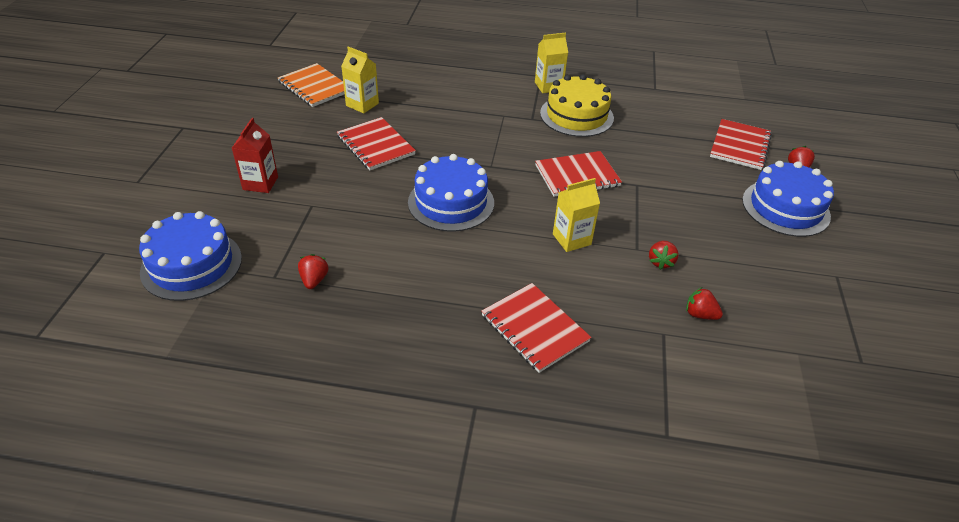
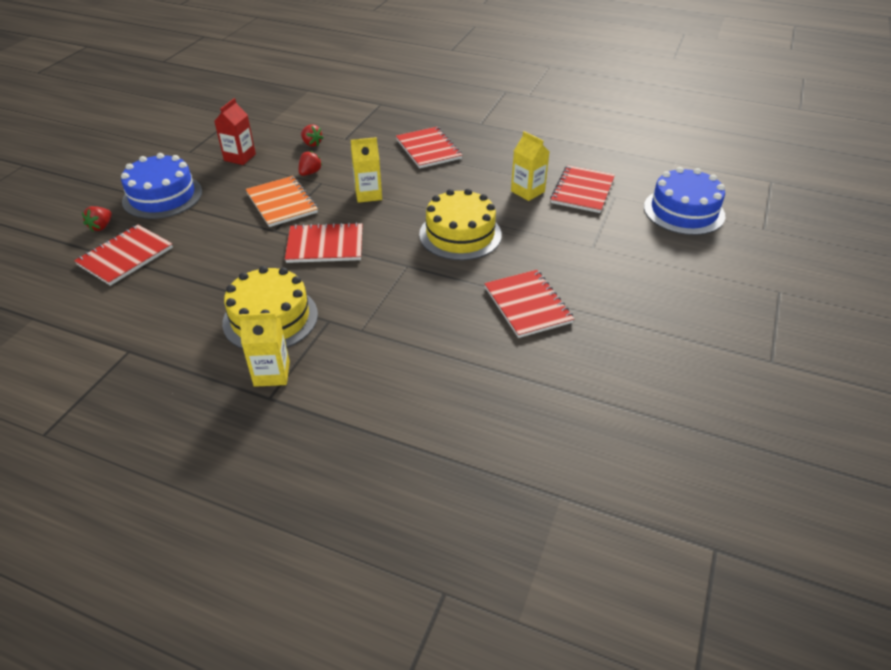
camera: 165 degrees left, 0 degrees up
red carton [232,118,278,193] -> red carton moved to [214,98,256,165]
orange notebook [278,63,345,107] -> orange notebook moved to [246,176,318,227]
red strawberry [298,254,329,289] -> red notebook [550,165,615,213]
yellow carton [341,46,379,113] -> yellow carton moved to [511,131,550,201]
blue cake [408,154,494,232] -> yellow cake [419,189,502,260]

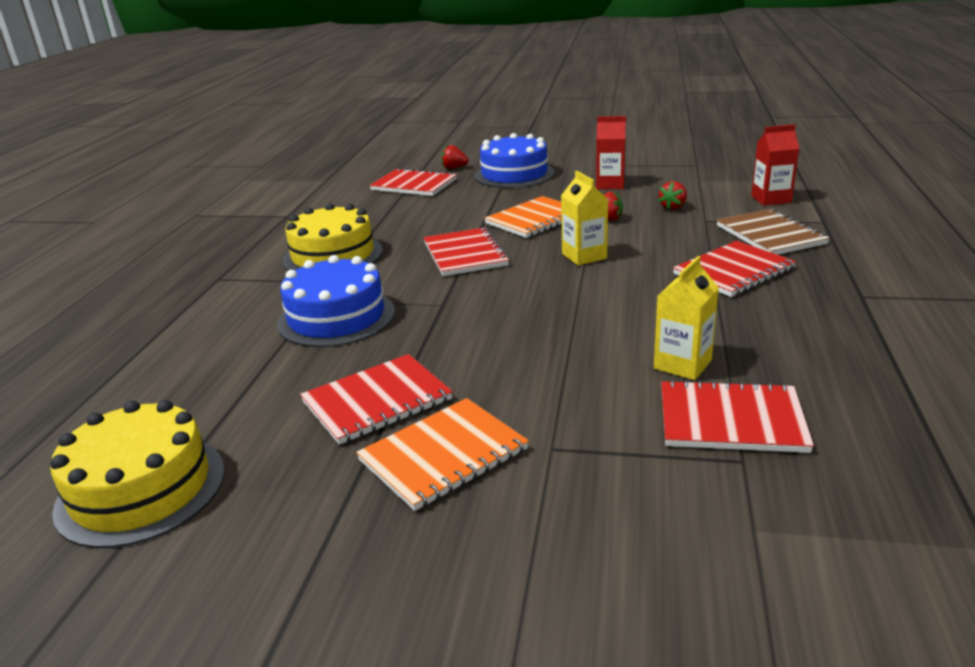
camera: 80 degrees right, 15 degrees down
yellow carton [239,313,290,387] -> none
yellow cake [419,189,502,260] -> yellow cake moved to [50,400,225,548]
blue cake [644,167,725,235] -> blue cake moved to [277,255,395,347]
none -> orange notebook [356,398,529,511]
none -> brown notebook [717,209,830,255]
none -> red carton [751,124,800,206]

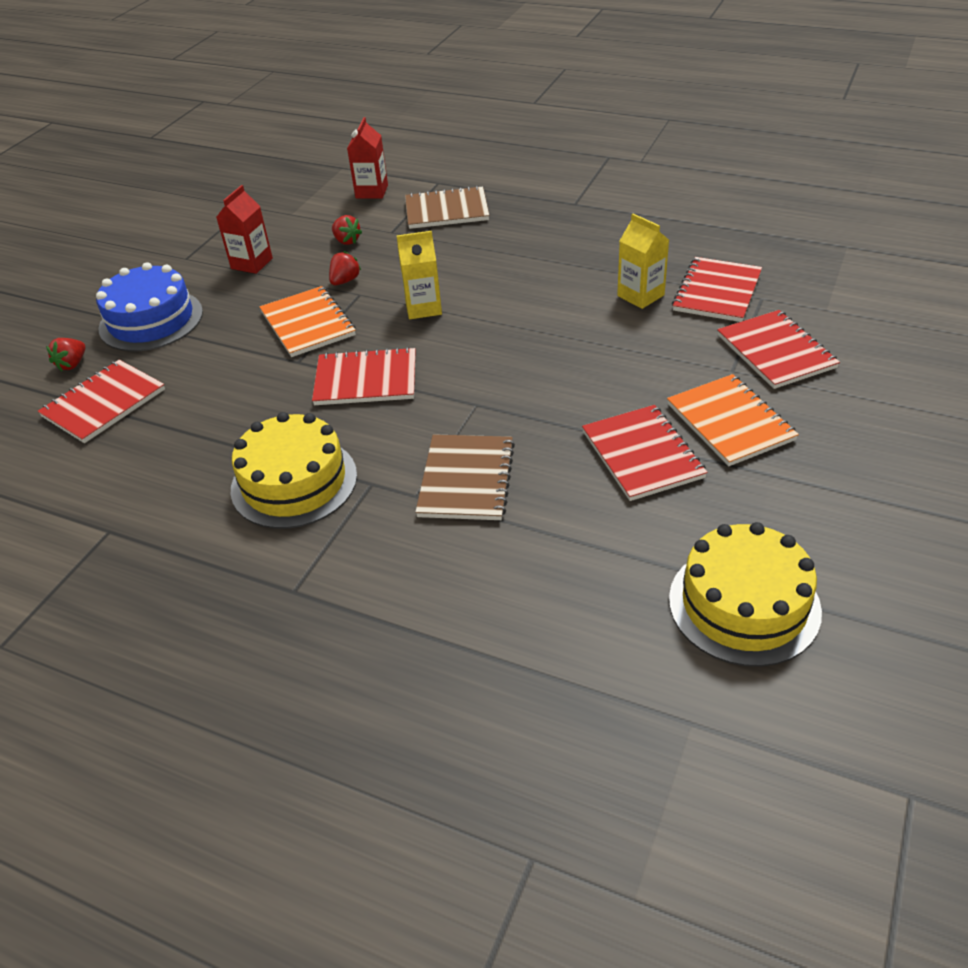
camera: 75 degrees left, 15 degrees up
blue cake [277,255,395,347] -> brown notebook [415,434,515,520]
red notebook [673,241,796,297] -> red notebook moved to [717,310,840,389]

